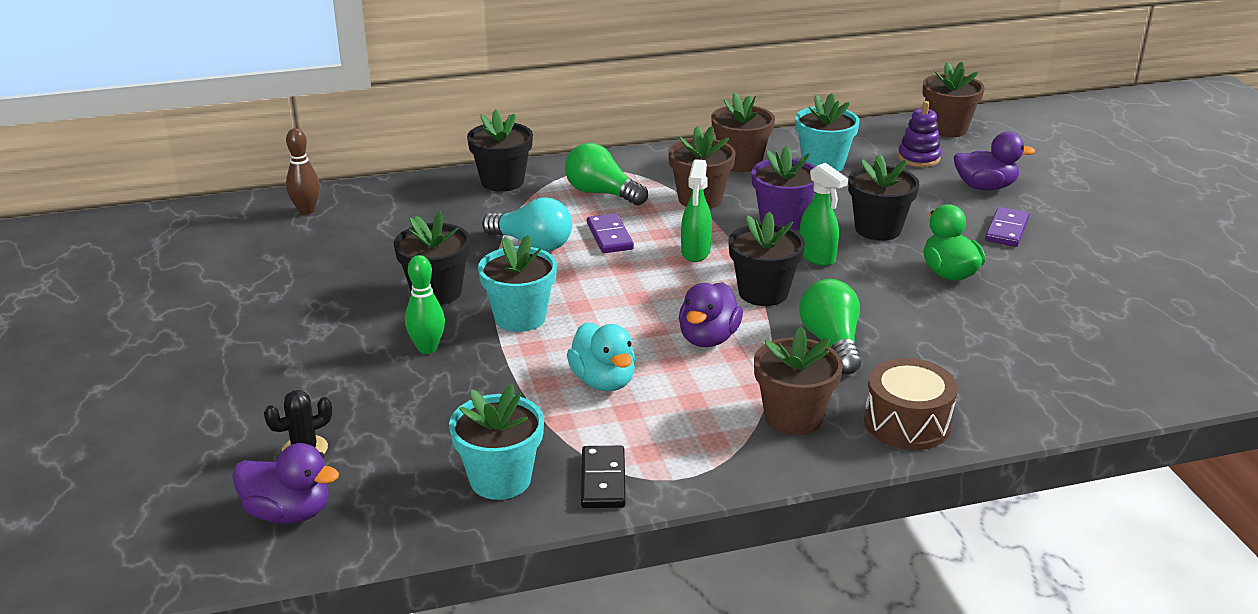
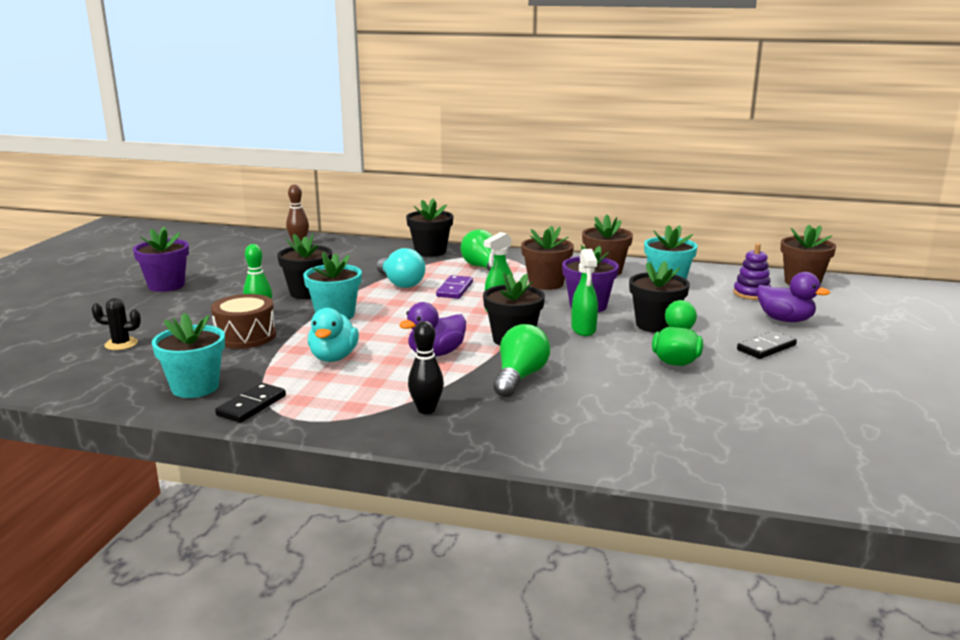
camera: 30 degrees right, 10 degrees down
purple duck [232,443,339,524] -> none
brown flower pot [754,327,843,435] -> black bowling pin [408,321,444,414]
brown drum [864,358,958,450] -> brown drum moved to [211,294,276,349]
purple domino [985,207,1029,247] -> black domino [737,331,797,359]
none -> purple flower pot [133,226,189,292]

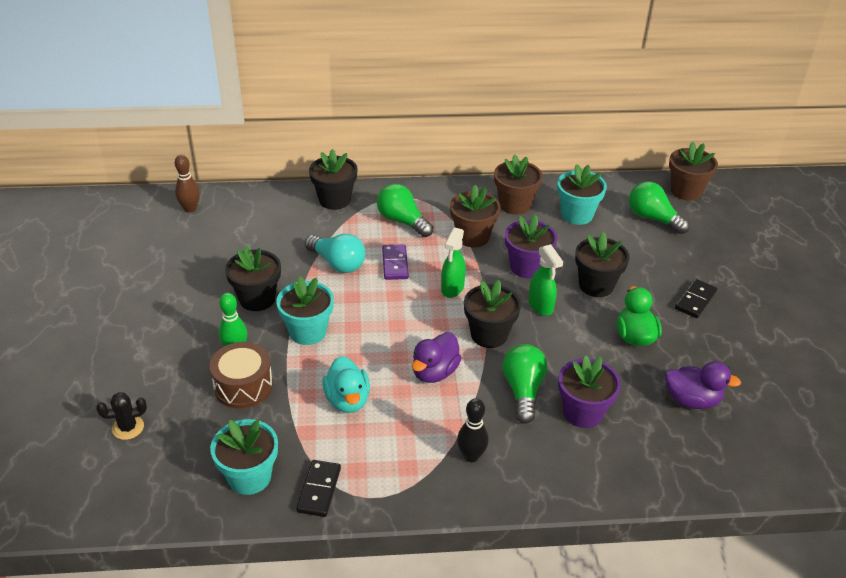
camera: 20 degrees left, 20 degrees up
purple flower pot [133,226,189,292] -> purple flower pot moved to [558,355,621,428]
purple stacking toy [733,243,771,300] -> green light bulb [629,181,690,234]
purple duck [757,272,830,322] -> purple duck moved to [665,361,741,409]

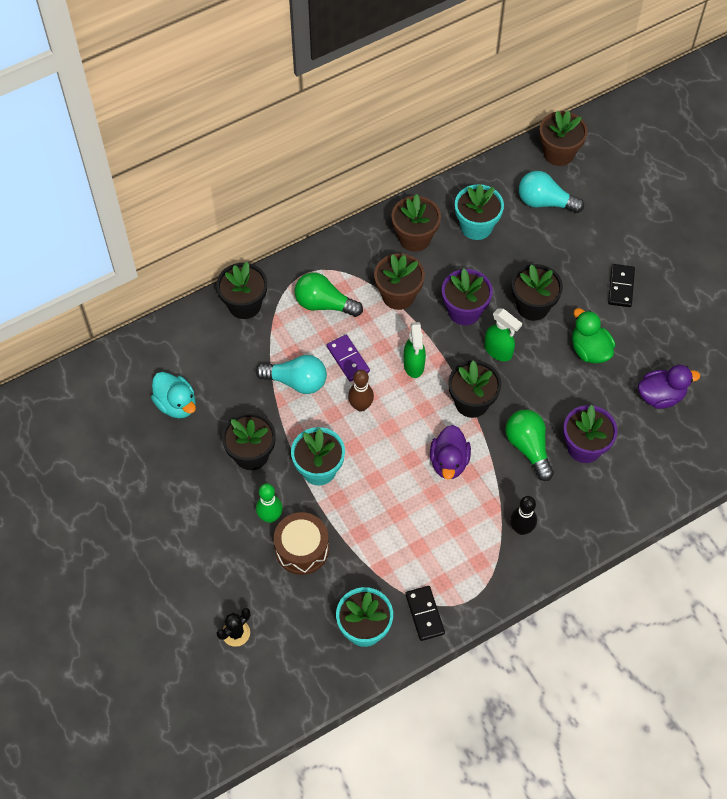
camera: 25 degrees left, 20 degrees up
brown bowling pin [175,155,200,213] -> brown bowling pin moved to [348,370,374,412]
turquoise duck [323,356,370,413] -> turquoise duck moved to [151,372,196,419]
green light bulb [629,181,690,234] -> turquoise light bulb [519,171,584,213]

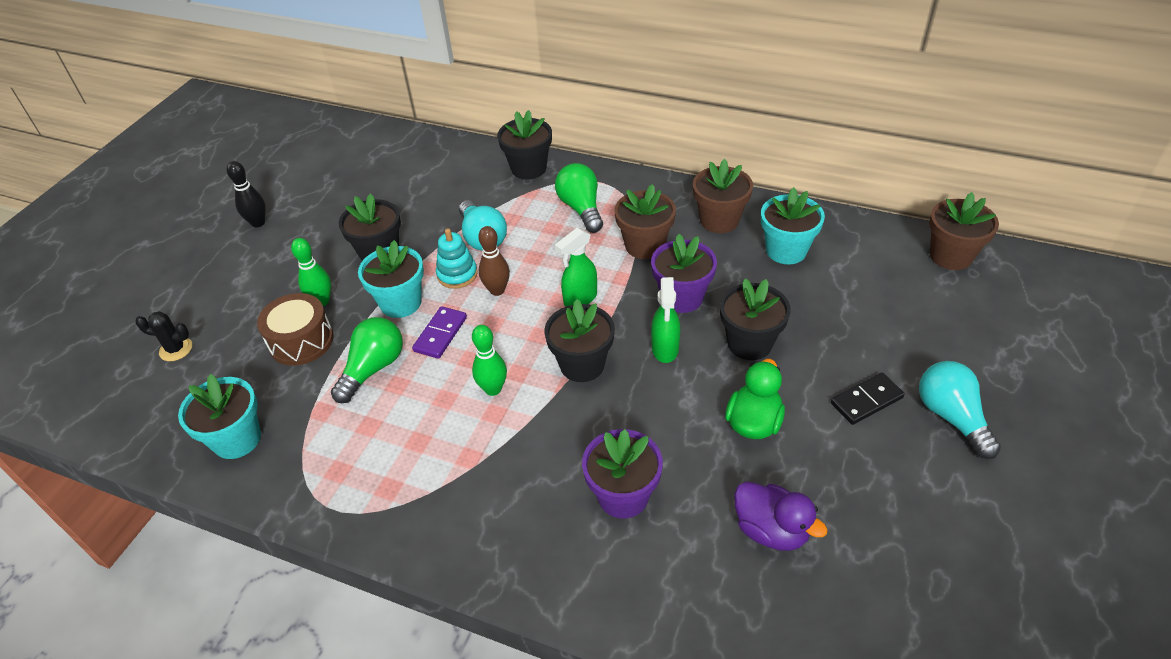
camera: 55 degrees right, 15 degrees down
turquoise duck [151,372,196,419] -> none
purple domino [327,335,370,382] -> purple domino moved to [412,306,467,359]
black domino [405,586,445,641] -> none
purple duck [430,425,471,480] -> green bowling pin [472,325,507,396]
green light bulb [505,410,554,481] -> green light bulb moved to [331,317,403,403]
black bowling pin [510,496,537,535] -> black bowling pin moved to [227,161,266,227]
turquoise light bulb [519,171,584,213] -> turquoise light bulb moved to [919,361,1001,459]
none -> turquoise stacking toy [436,228,478,289]

